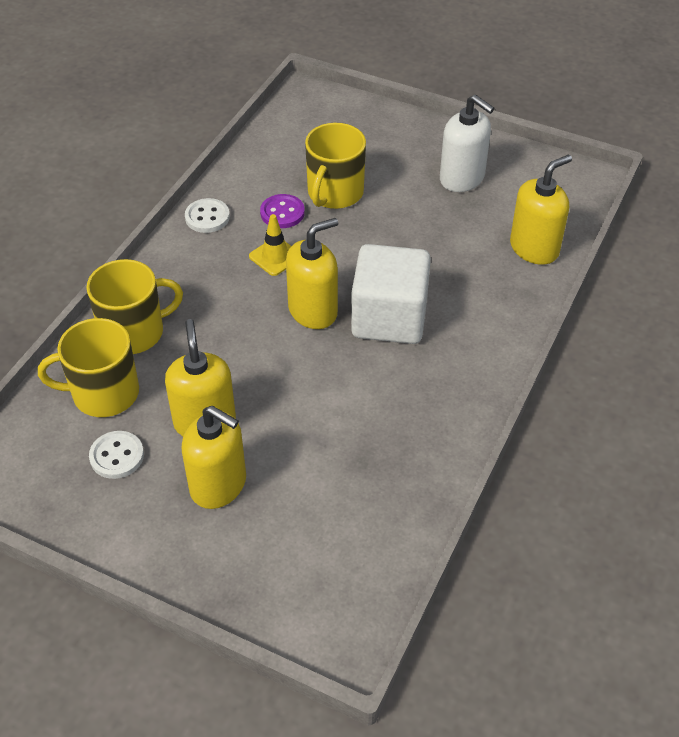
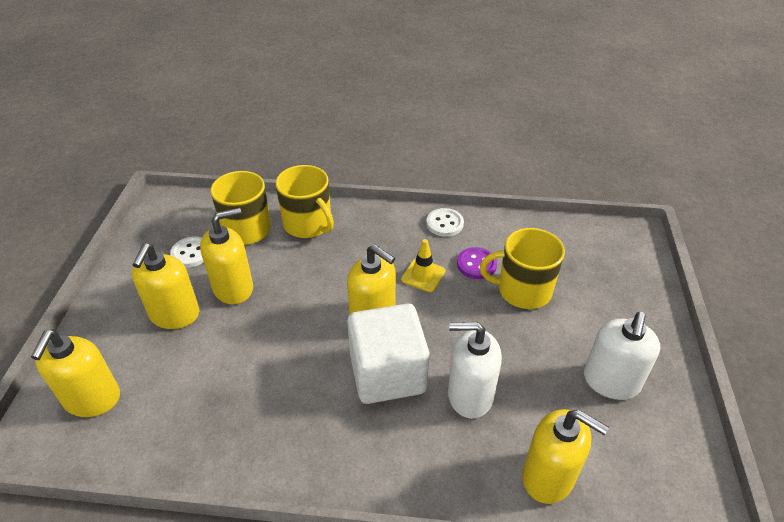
camera: 70 degrees right, 5 degrees down
none -> yellow soap dispenser [31,329,120,417]
none -> white soap dispenser [448,322,502,419]

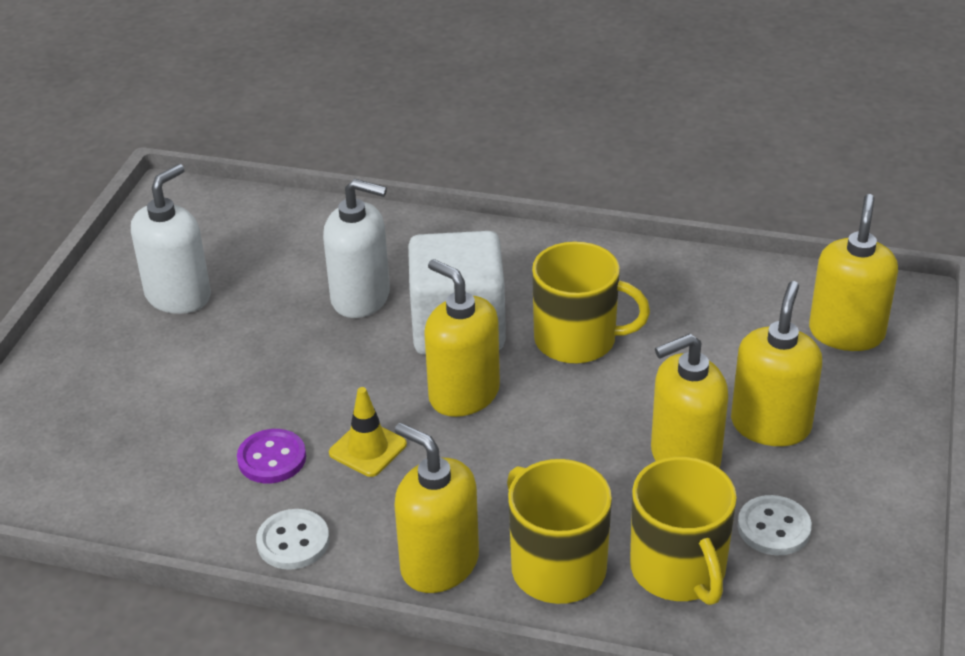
camera: 170 degrees left, 5 degrees down
yellow mug [480,228,565,309] -> yellow mug moved to [532,242,650,364]
yellow soap dispenser [522,409,609,504] -> yellow soap dispenser moved to [394,423,479,593]

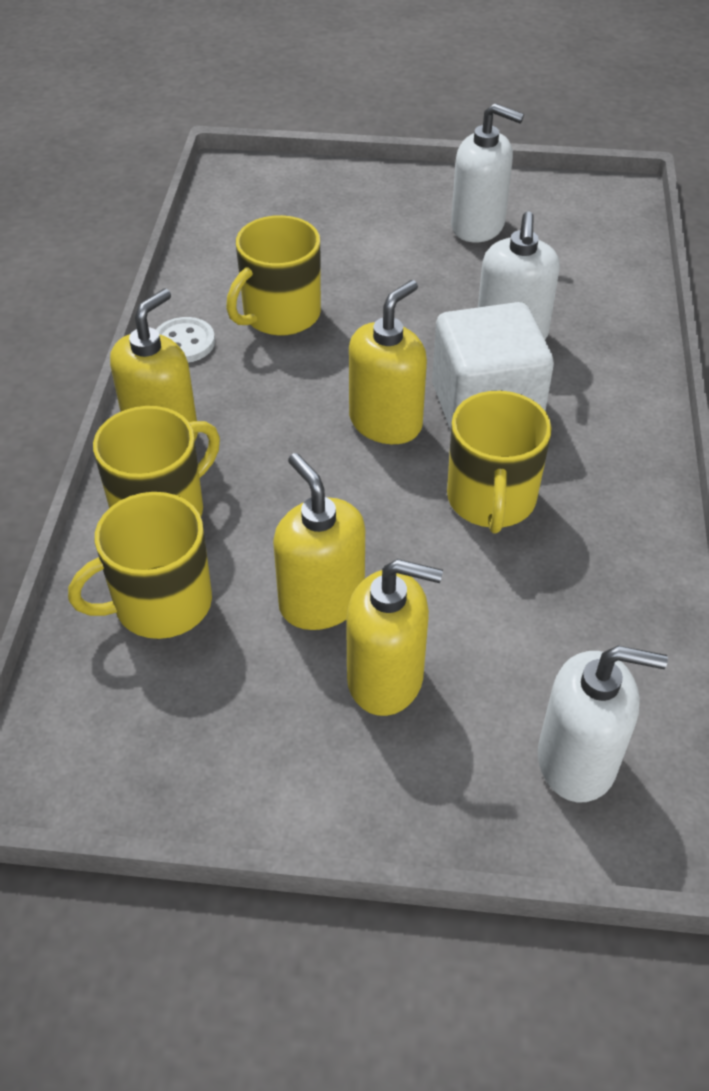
camera: 80 degrees right, 10 degrees up
purple button [237,429,306,483] -> yellow mug [226,215,321,336]
yellow traffic cone [329,387,407,477] -> none
white button [738,495,812,555] -> none
yellow soap dispenser [809,194,898,351] -> white soap dispenser [538,646,668,802]

